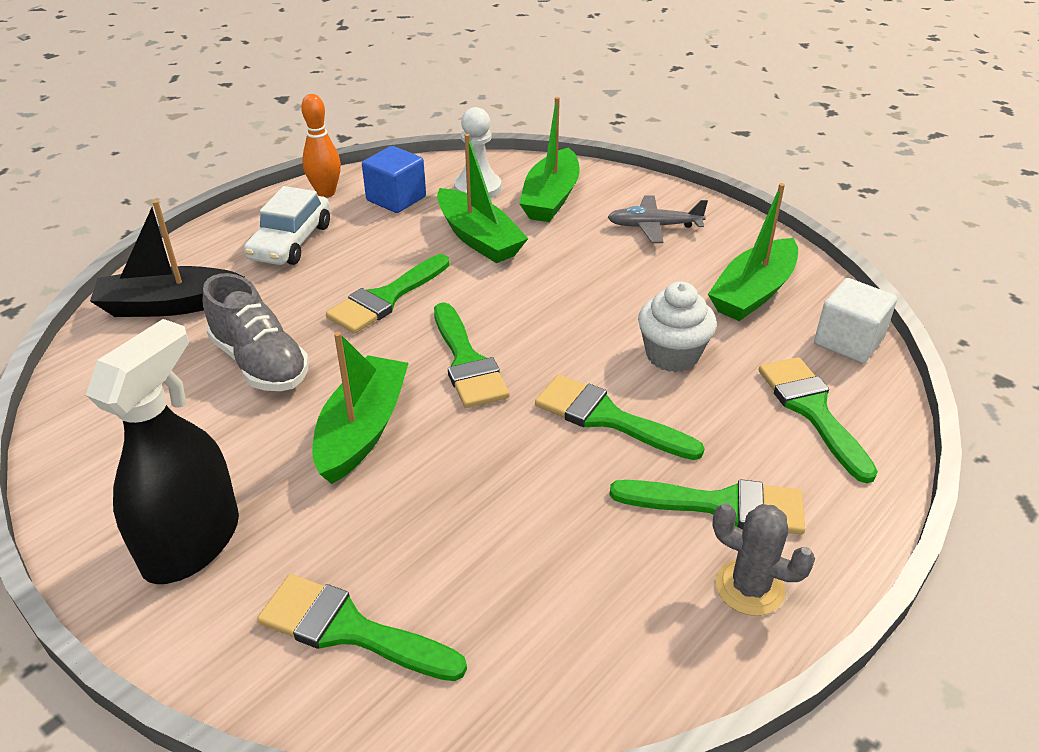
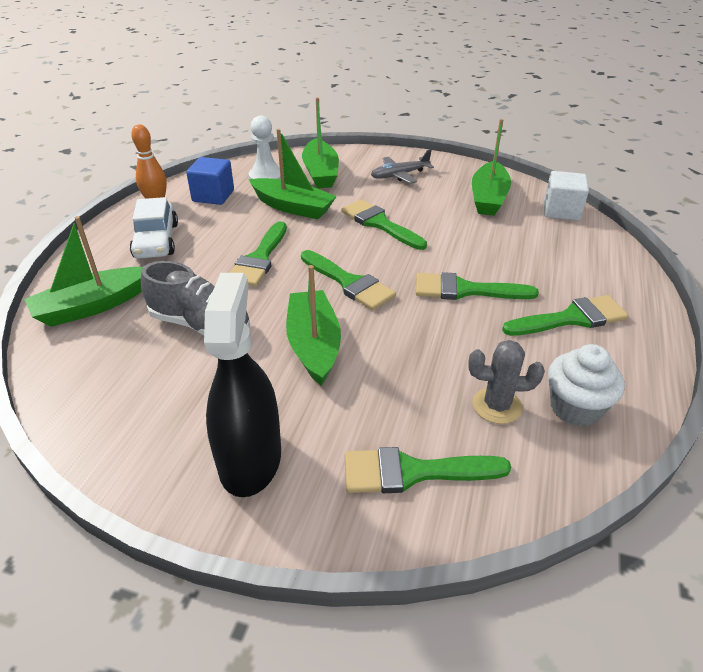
camera: 25 degrees left, 0 degrees up
black boat [90,200,244,317] -> green boat [24,216,143,327]
white cupcake [638,282,717,372] -> white cupcake moved to [548,344,625,426]
grey cactus [712,503,815,616] -> grey cactus moved to [468,340,545,424]
green brush [759,357,878,483] -> green brush moved to [341,199,427,250]

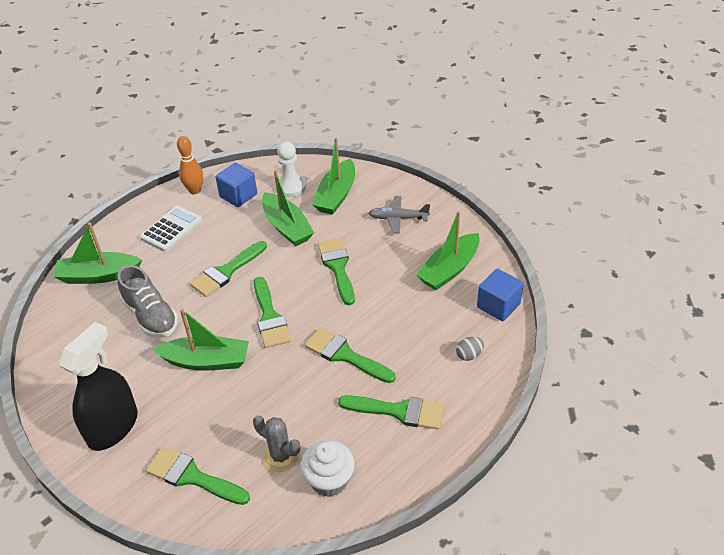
camera: 30 degrees right, 5 degrees up
white car [130,197,178,258] -> white calculator [140,206,202,252]
green boat [286,265,341,386] -> green boat turned 75 degrees clockwise [153,309,249,371]
white cube [544,171,589,221] -> blue cube [477,269,524,321]
none -> grey egg [456,337,484,361]

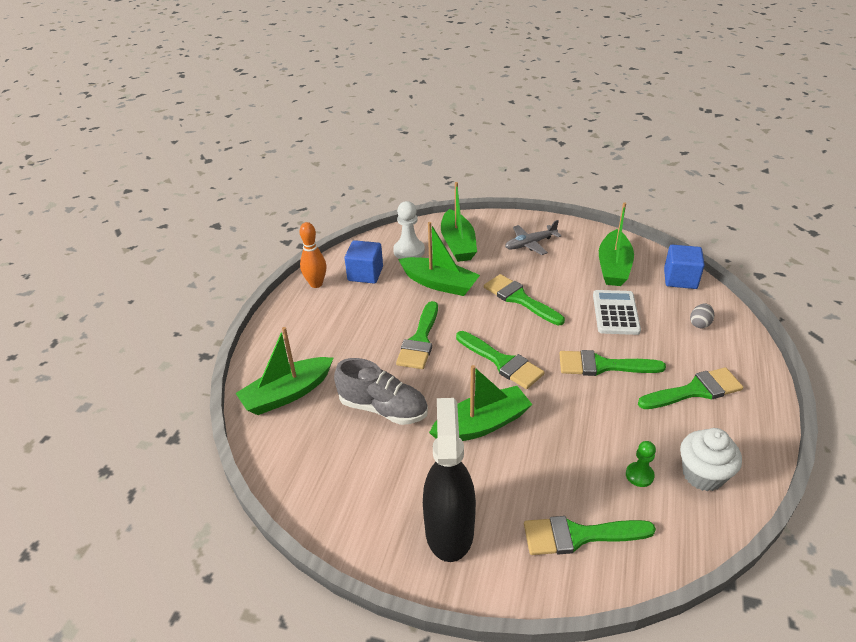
camera: 30 degrees left, 5 degrees down
white calculator [140,206,202,252] -> white calculator moved to [593,290,641,335]
grey cactus [253,415,300,472] -> green pawn [626,441,656,487]

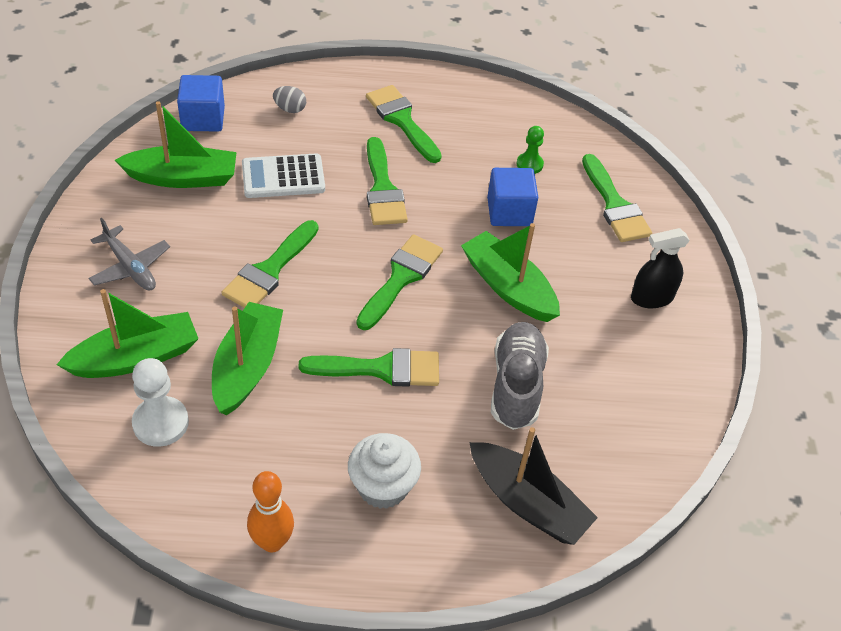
camera: 110 degrees left, 10 degrees up
green boat [235,327,333,415] -> black boat [469,427,598,545]
blue cube [345,240,383,284] -> blue cube moved to [487,168,538,226]
black spray bottle [423,398,476,562] -> black spray bottle [631,228,690,308], size x0.60
white cupcake [680,428,742,491] -> white cupcake moved to [348,433,421,509]

